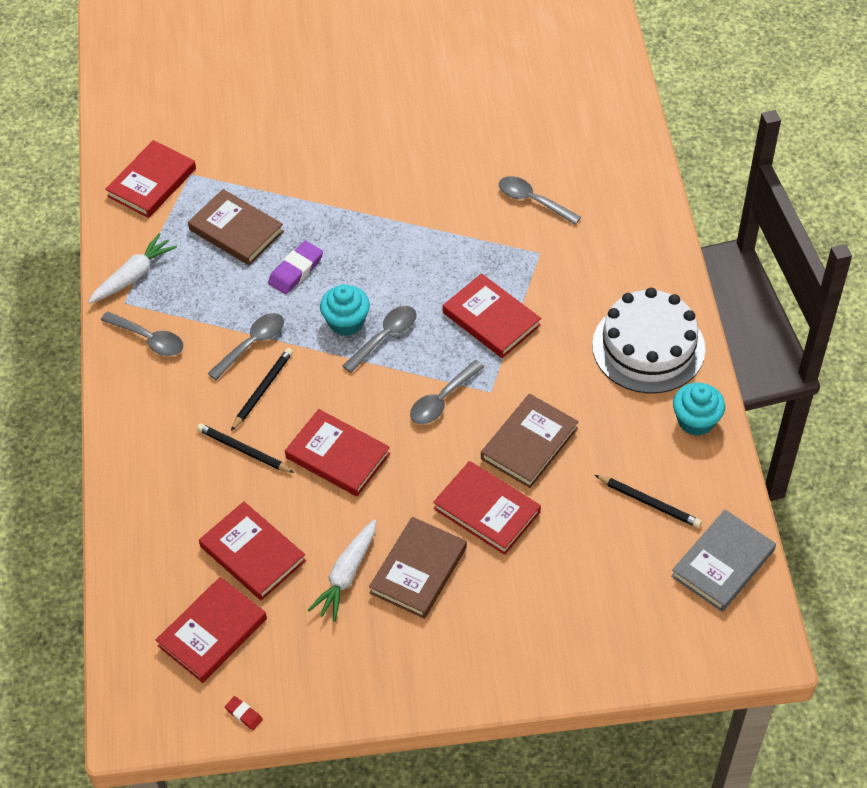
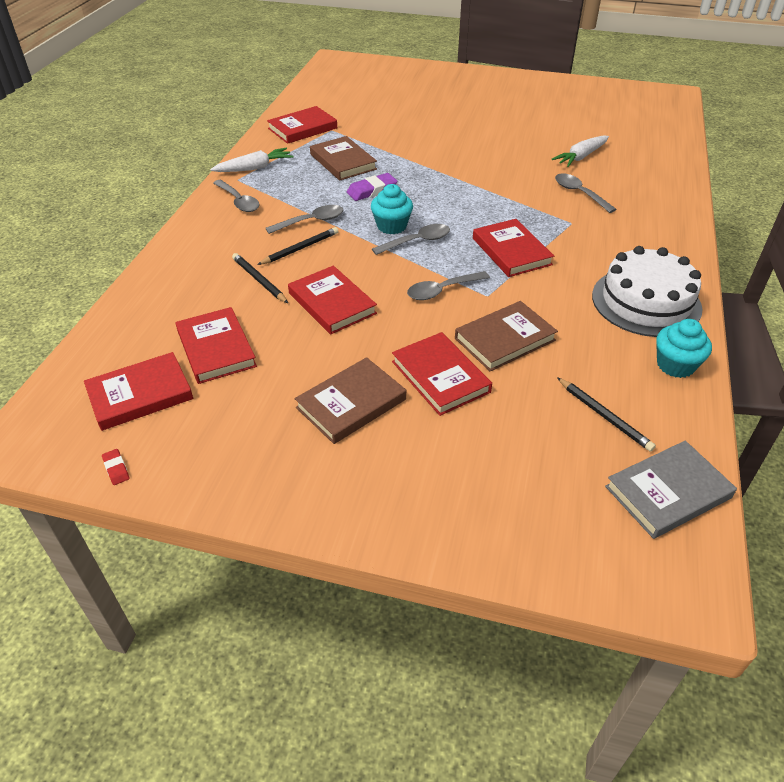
camera: 20 degrees right, 10 degrees down
white carrot [308,519,376,622] -> white carrot moved to [552,135,609,167]

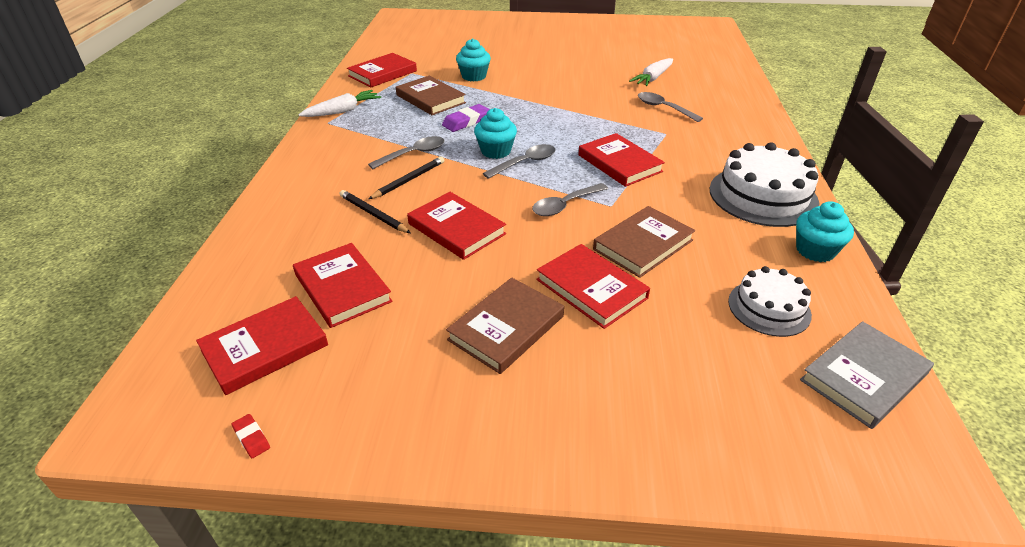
camera: 10 degrees left, 5 degrees down
grey spoon [213,180,260,212] -> none
black pencil [557,377,656,452] -> white cake [728,266,812,337]
none -> turquoise cupcake [456,39,491,81]

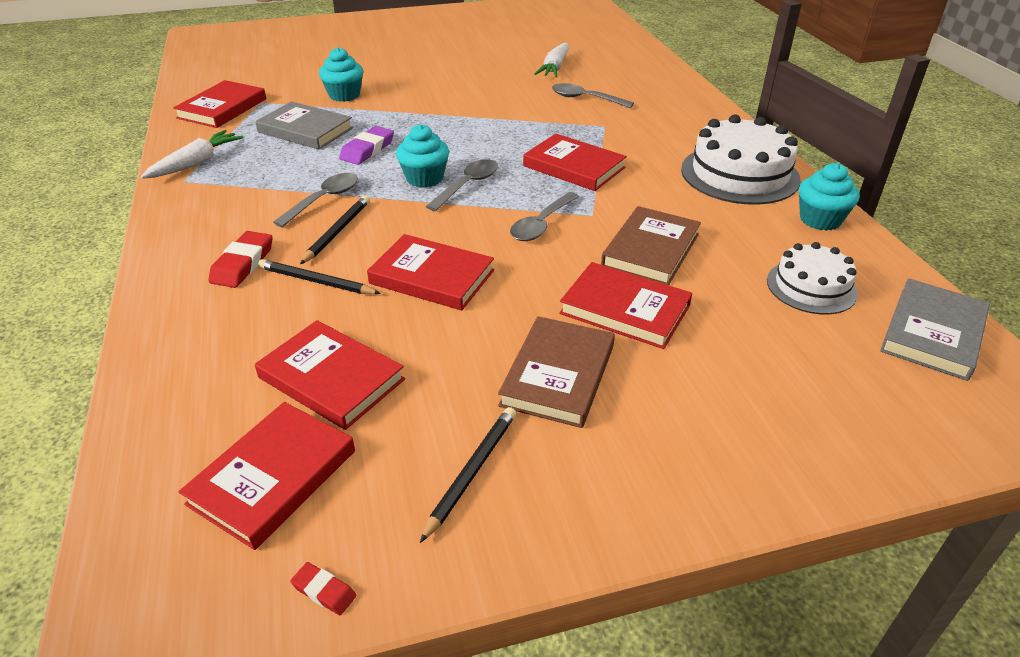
camera: 20 degrees left, 0 degrees up
brown book [396,76,466,115] -> grey book [255,101,353,149]
none -> red eraser [209,231,273,288]
none -> black pencil [420,407,516,543]

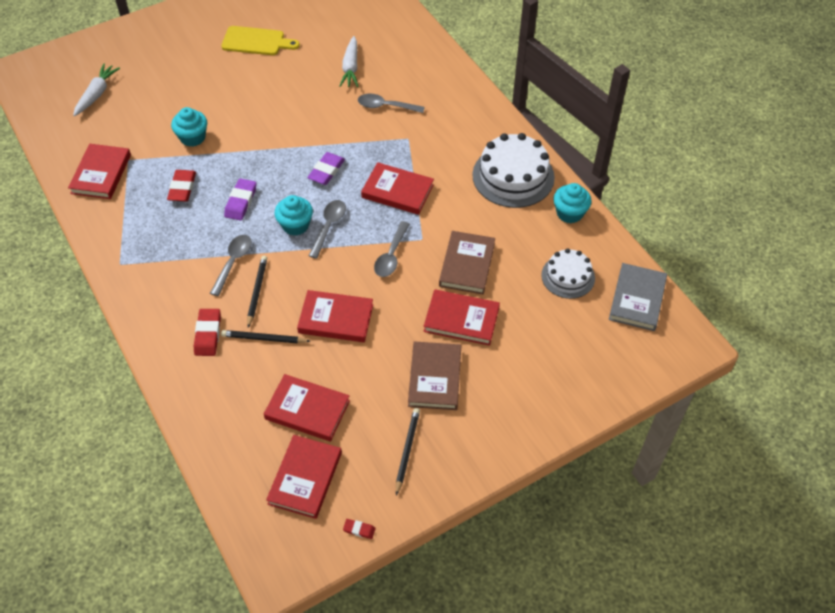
camera: 15 degrees left, 15 degrees up
white carrot [141,130,243,179] -> white carrot moved to [73,64,120,116]
grey book [255,101,353,149] -> red eraser [167,170,196,201]
none -> yellow cutting board [221,26,300,55]
none -> purple eraser [307,152,345,185]

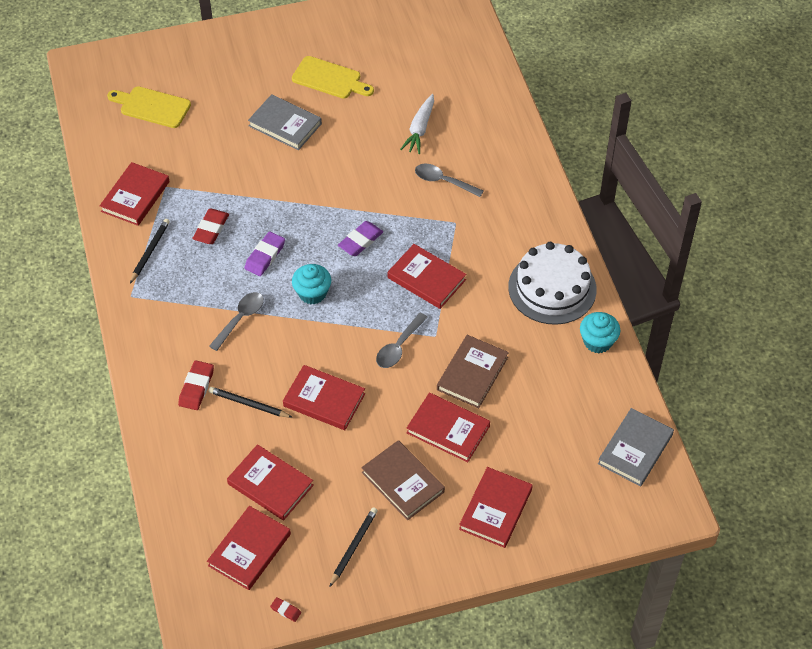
camera: 15 degrees right, 0 degrees up
white carrot [73,64,120,116] -> yellow cutting board [107,86,191,128]
turquoise cupcake [171,107,207,147] -> none
black pencil [247,256,267,328] -> black pencil moved to [130,219,170,283]
grey spoon [308,200,346,259] -> none
brown book [408,341,461,410] -> brown book turned 60 degrees counterclockwise [361,440,445,520]
white cake [541,248,595,299] -> none
none -> grey book [248,94,322,150]
none -> red book [459,467,533,548]

